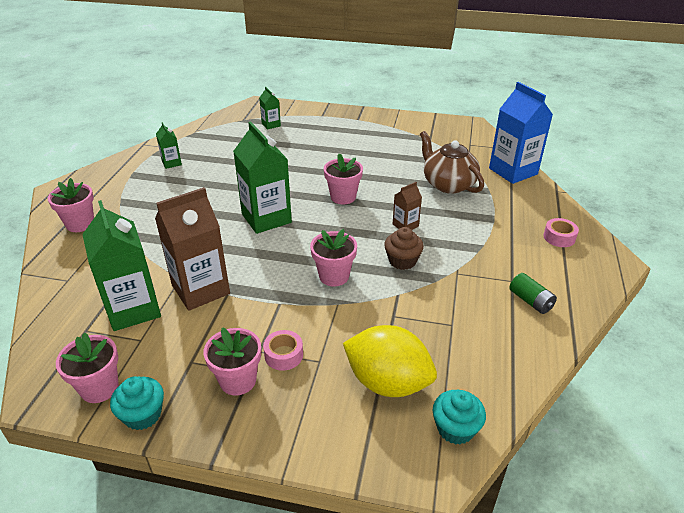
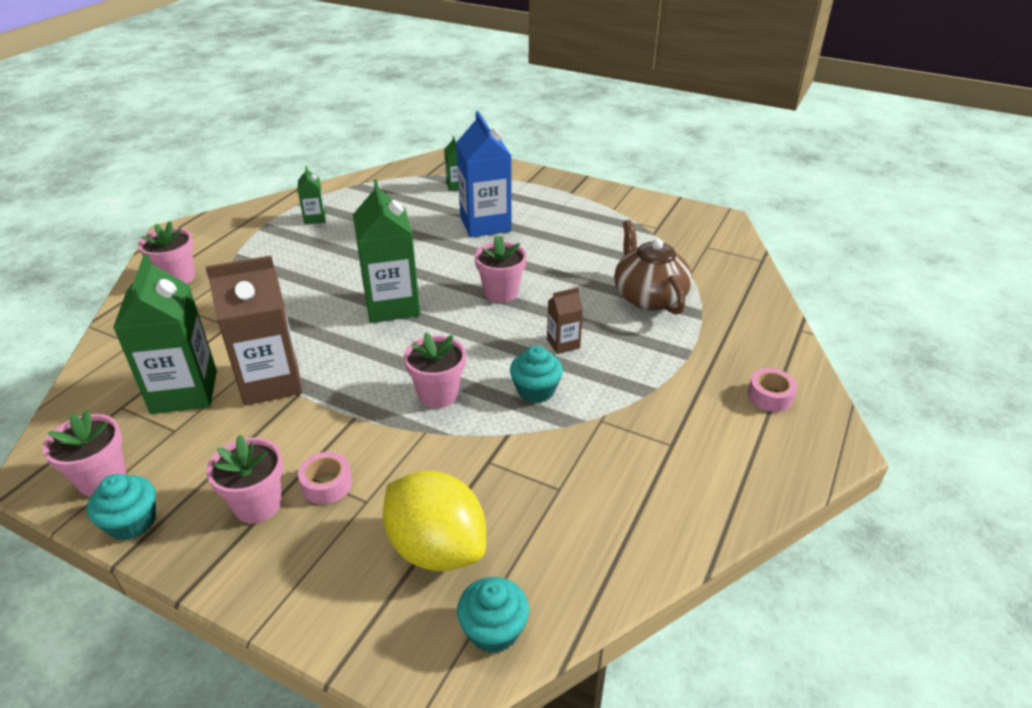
camera: 15 degrees right, 0 degrees up
brown cupcake [384,227,424,270] -> turquoise cupcake [510,346,563,403]
blue carton [489,82,553,184] -> blue carton moved to [456,111,512,237]
green battery [509,273,557,314] -> none

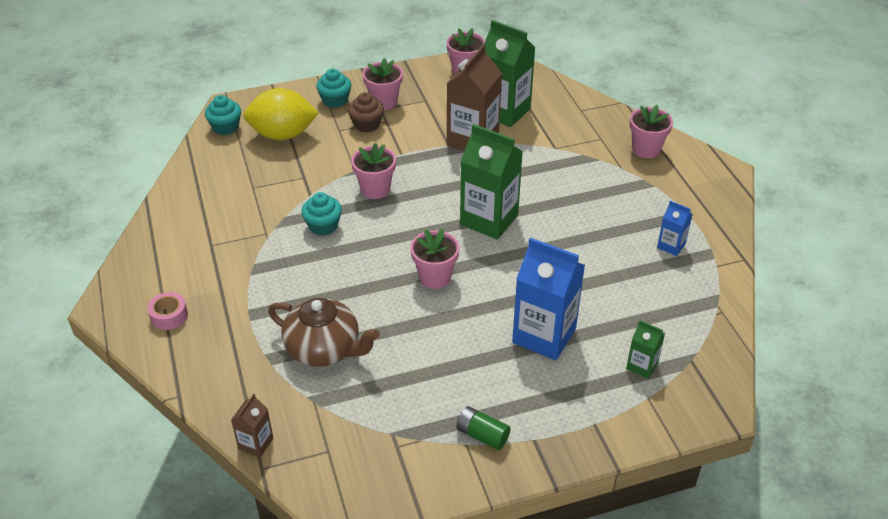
camera: 135 degrees right, 5 degrees up
turquoise cupcake [87,474,156,540] -> turquoise cupcake moved to [316,69,351,108]
green carton [297,166,326,225] -> blue carton [657,201,693,256]
pink tape [298,452,352,504] -> brown cupcake [348,92,384,132]
brown carton [547,287,583,354] -> brown carton moved to [231,394,273,458]
none -> green battery [456,406,511,450]

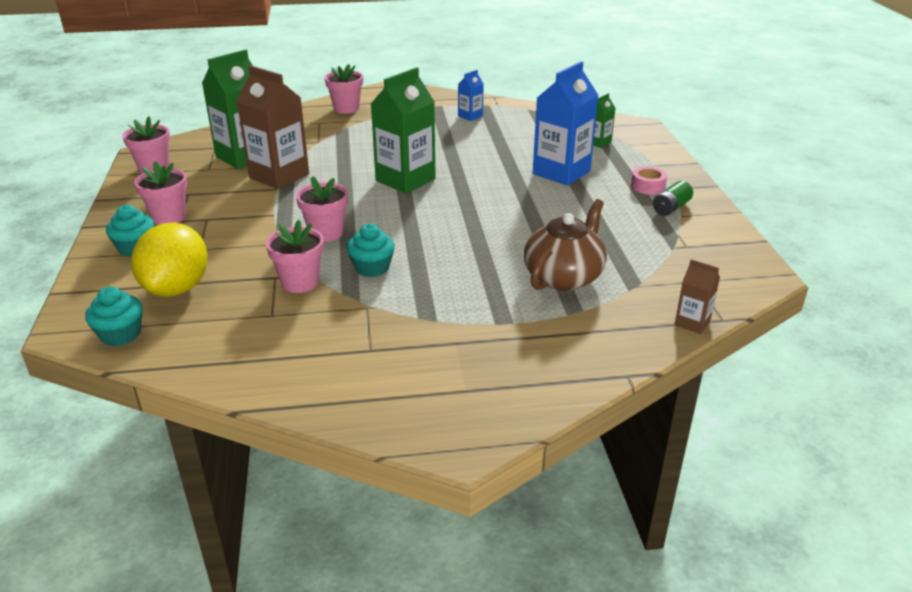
camera: 80 degrees left, 10 degrees down
pink tape [147,292,188,330] -> pink tape moved to [631,167,667,195]
brown cupcake [348,92,384,132] -> none
pink flower pot [410,228,459,289] -> pink flower pot moved to [266,220,324,293]

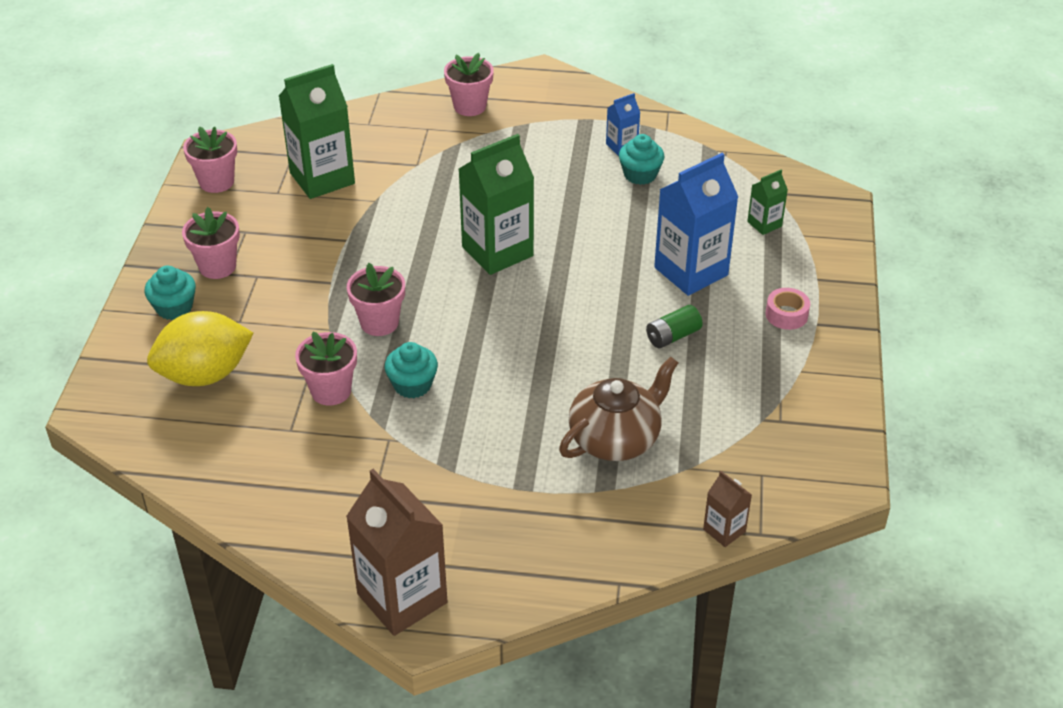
camera: 15 degrees right, 10 degrees up
turquoise cupcake [85,286,143,346] -> turquoise cupcake moved to [619,134,664,185]
yellow lemon [131,222,208,297] -> yellow lemon turned 45 degrees clockwise [147,311,253,386]
brown carton [236,65,309,189] -> brown carton moved to [346,469,447,636]
green battery [653,181,693,216] -> green battery moved to [646,305,703,348]

